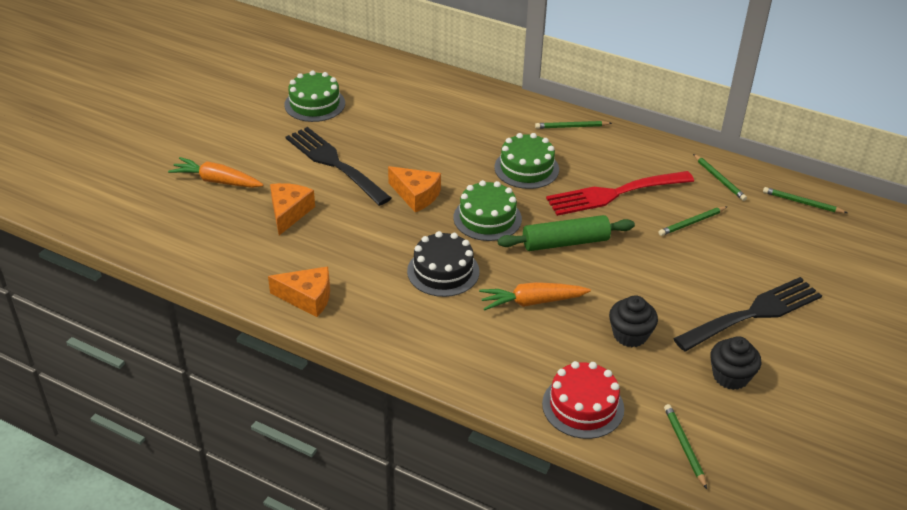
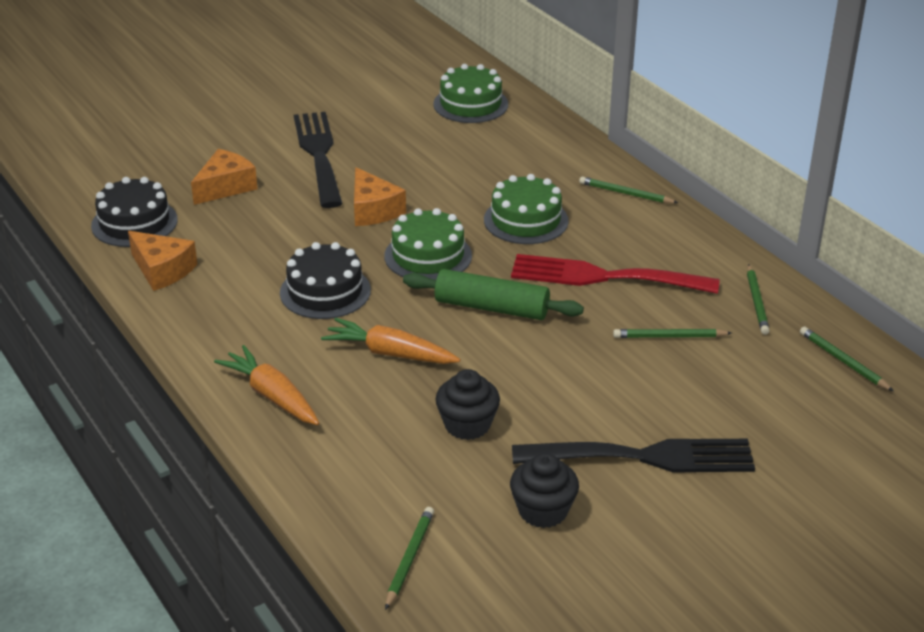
camera: 30 degrees right, 5 degrees down
orange carrot [168,157,263,188] -> orange carrot moved to [214,345,319,425]
green cake [284,70,345,122] -> green cake moved to [433,64,508,123]
red cake [542,361,624,439] -> none
none -> black cake [91,177,178,247]

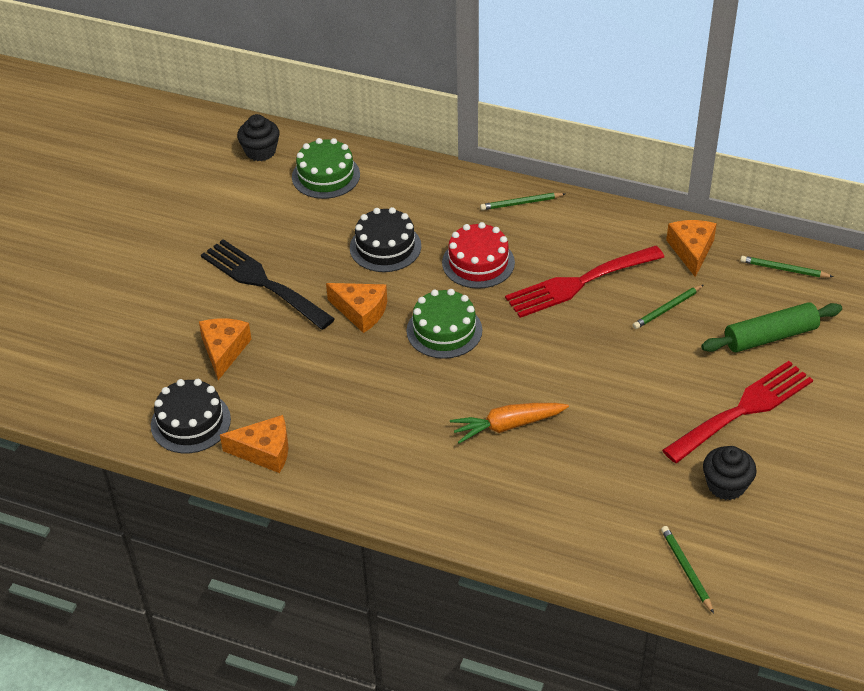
camera: 35 degrees left, 10 degrees up
orange carrot [214,345,319,425] -> none
black cake [280,242,371,319] -> black cake moved to [350,207,421,272]
green rolling pin [403,269,584,320] -> green rolling pin moved to [701,302,842,352]
black cupcake [435,369,500,440] -> black cupcake moved to [237,114,280,161]
green cake [484,174,569,244] -> red cake [442,222,515,289]
black fork [512,439,755,472] -> red fork [662,361,813,463]
green pencil [747,264,770,335] -> orange cheese [666,220,717,277]

